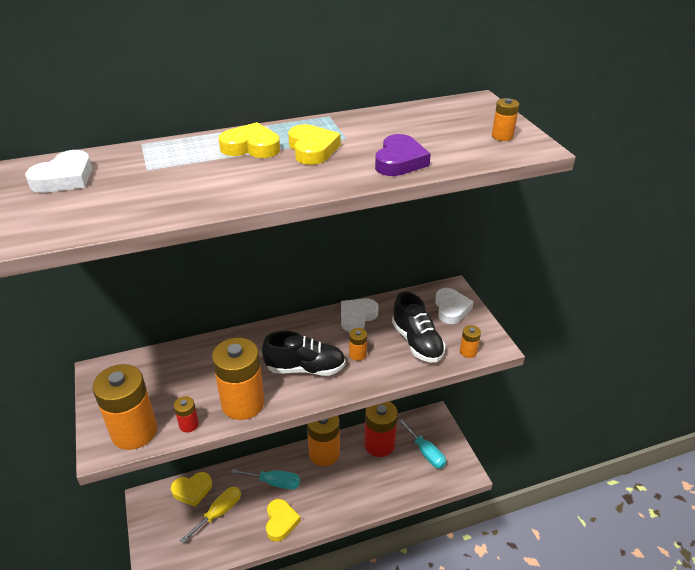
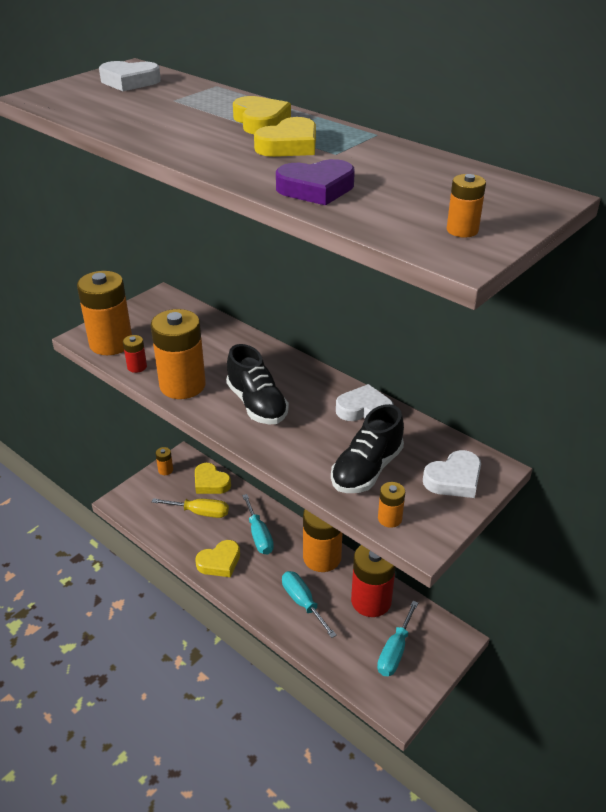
camera: 60 degrees right, 0 degrees up
orange battery [349,328,367,361] -> orange battery moved to [156,447,173,475]
none -> turquoise screwdriver [282,571,337,638]

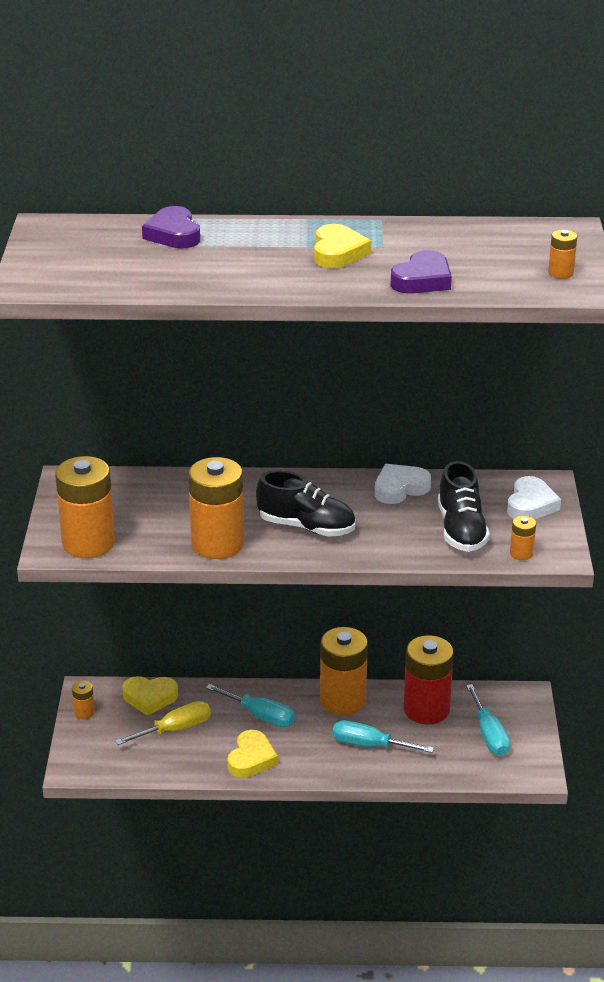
camera: 40 degrees left, 5 degrees down
white heart [99,61,161,91] -> none
red battery [123,335,147,373] -> none
yellow heart [233,96,291,134] -> none
none -> purple heart [142,206,200,249]

